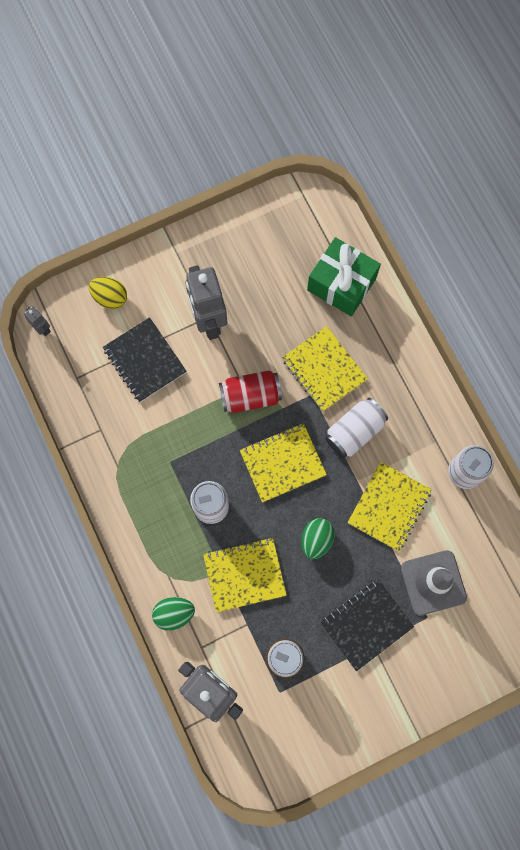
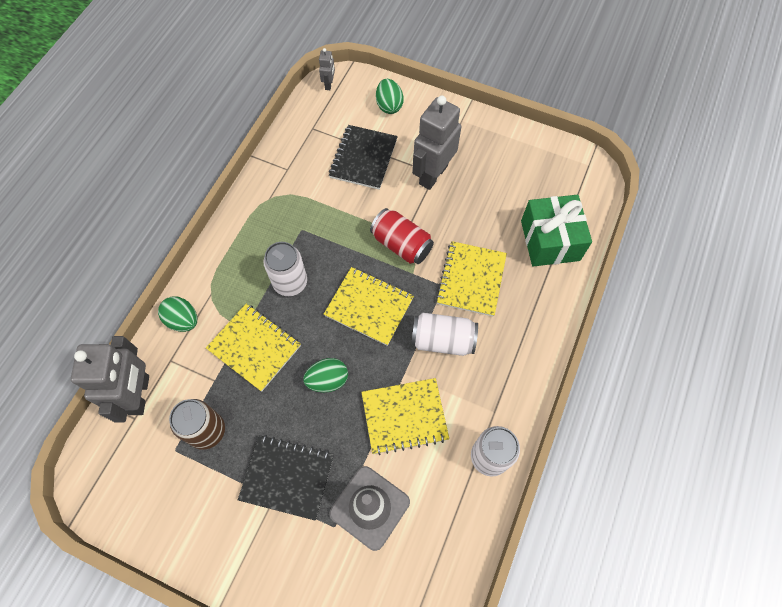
camera: 50 degrees right, 10 degrees down
yellow egg [89,277,127,309] -> green egg [376,79,404,114]

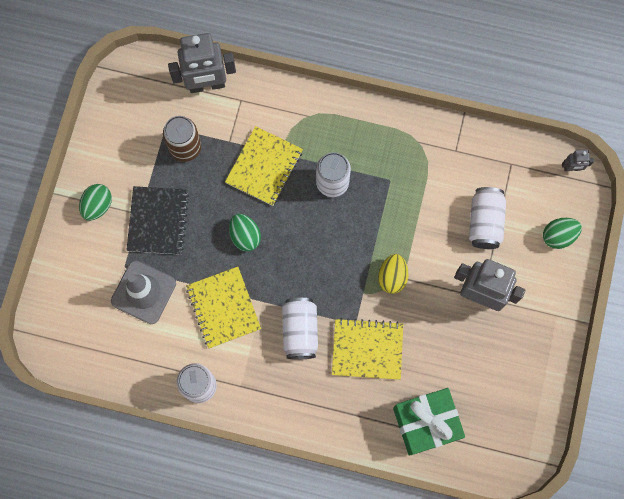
camera: 80 degrees right, 10 degrees up
green egg [158,296,197,332] -> green egg moved to [79,184,112,221]
yellow notebook [324,267,414,346] -> none
black notebook [329,125,398,190] -> white can [469,187,506,249]
red can [370,208,434,264] -> yellow egg [378,254,408,294]

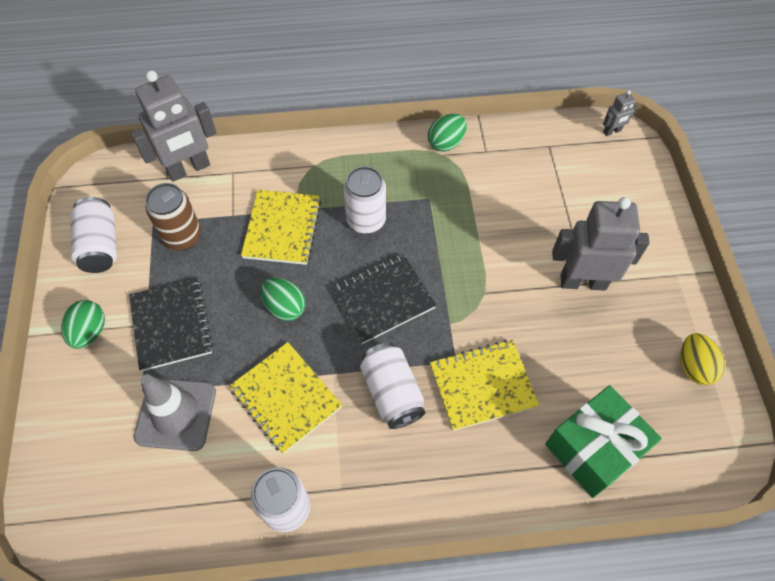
camera: 20 degrees left, 15 degrees down
yellow egg [378,254,408,294] -> yellow egg moved to [680,333,725,385]
white can [469,187,506,249] -> white can moved to [70,197,117,273]
green egg [543,218,582,249] -> green egg moved to [428,114,467,152]
none -> black notebook [330,253,437,344]

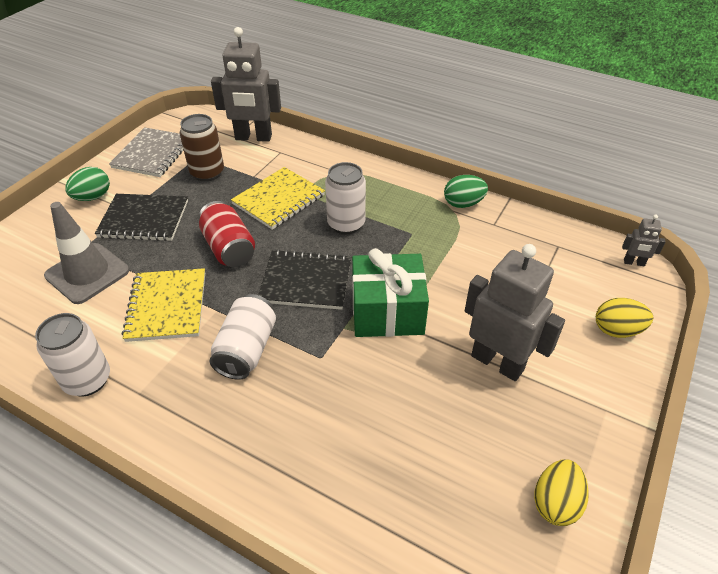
camera: 35 degrees right, 15 degrees down
white can [70,197,117,273] -> grey notebook [109,127,184,177]
black notebook [129,278,213,371] -> black notebook turned 75 degrees clockwise [95,194,188,241]
green egg [261,278,305,321] -> red can [198,201,255,267]
yellow notebook [430,340,539,431] -> none
green gift [545,385,662,498] -> green gift moved to [352,248,429,337]
none -> yellow egg [596,298,653,338]

